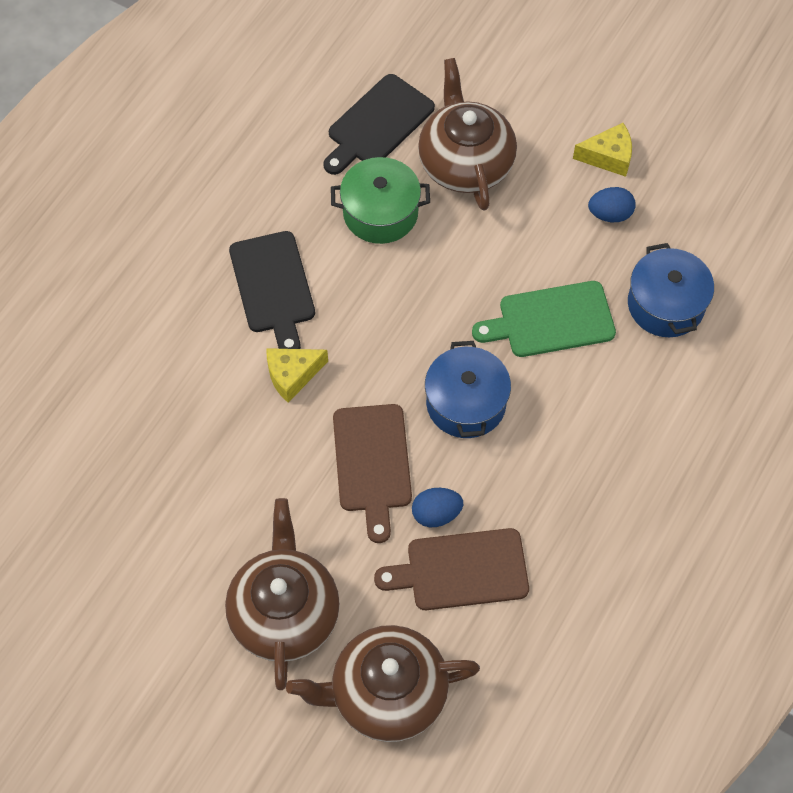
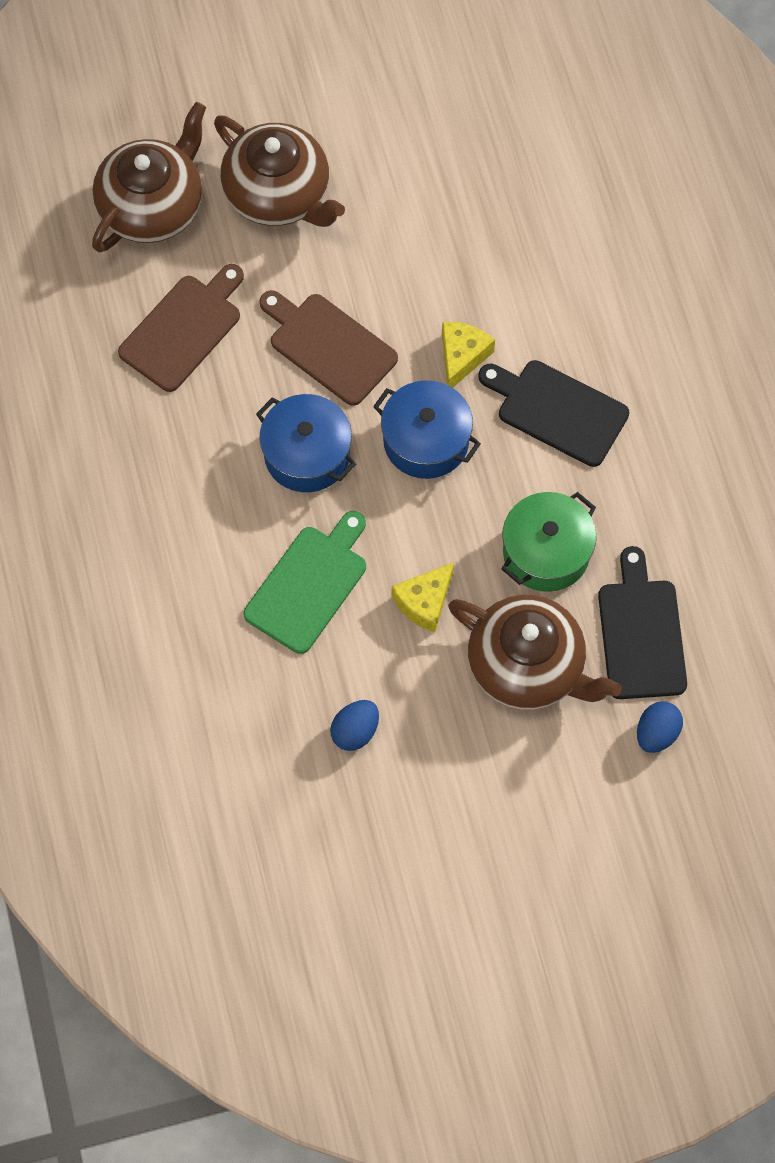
camera: 135 degrees right, 5 degrees up
blue egg [412,488,463,527] -> blue egg moved to [637,701,683,753]
yellow cheese [573,123,632,177] -> yellow cheese moved to [392,562,454,632]
blue pot [628,243,714,337] -> blue pot moved to [373,380,481,479]

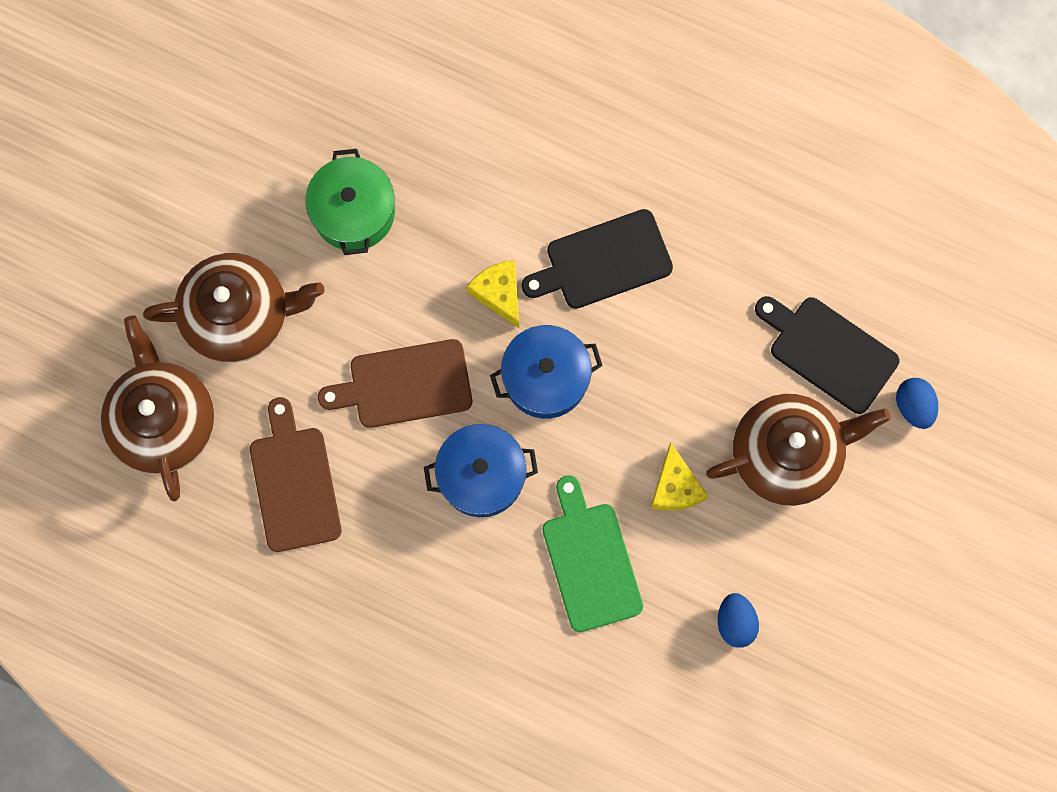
camera: 50 degrees left, 10 degrees up
green pot [502,492,596,592] -> green pot moved to [305,149,395,255]

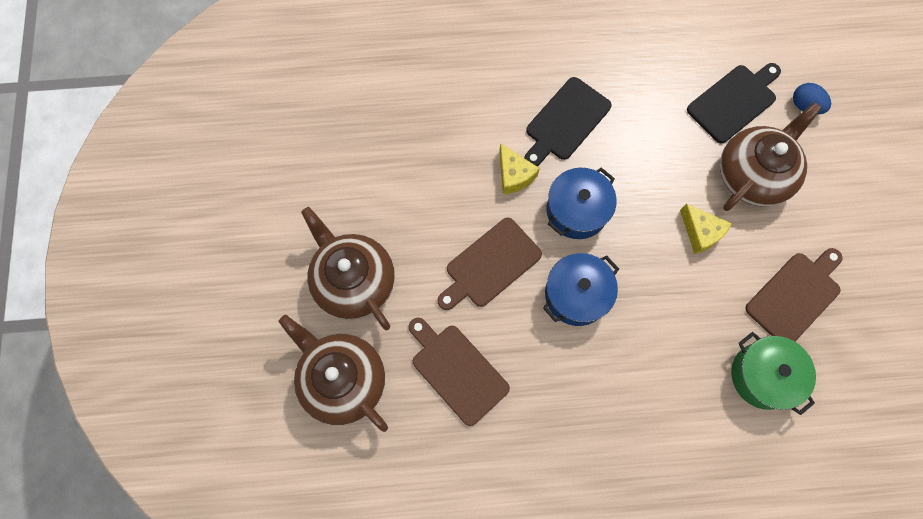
camera: 30 degrees left, 5 degrees down
brown teapot [143,253,325,363] -> brown teapot turned 90 degrees counterclockwise [301,207,395,330]
green pot [305,149,395,255] -> green pot moved to [731,332,816,415]
yellow cheese [467,260,519,328] -> yellow cheese turned 150 degrees counterclockwise [499,143,540,194]
green cutting board [543,475,643,632] -> none
blue egg [718,593,759,648] -> brown cutting board [745,248,843,341]
black cutting board [755,296,899,414] -> black cutting board turned 135 degrees clockwise [687,63,781,143]

